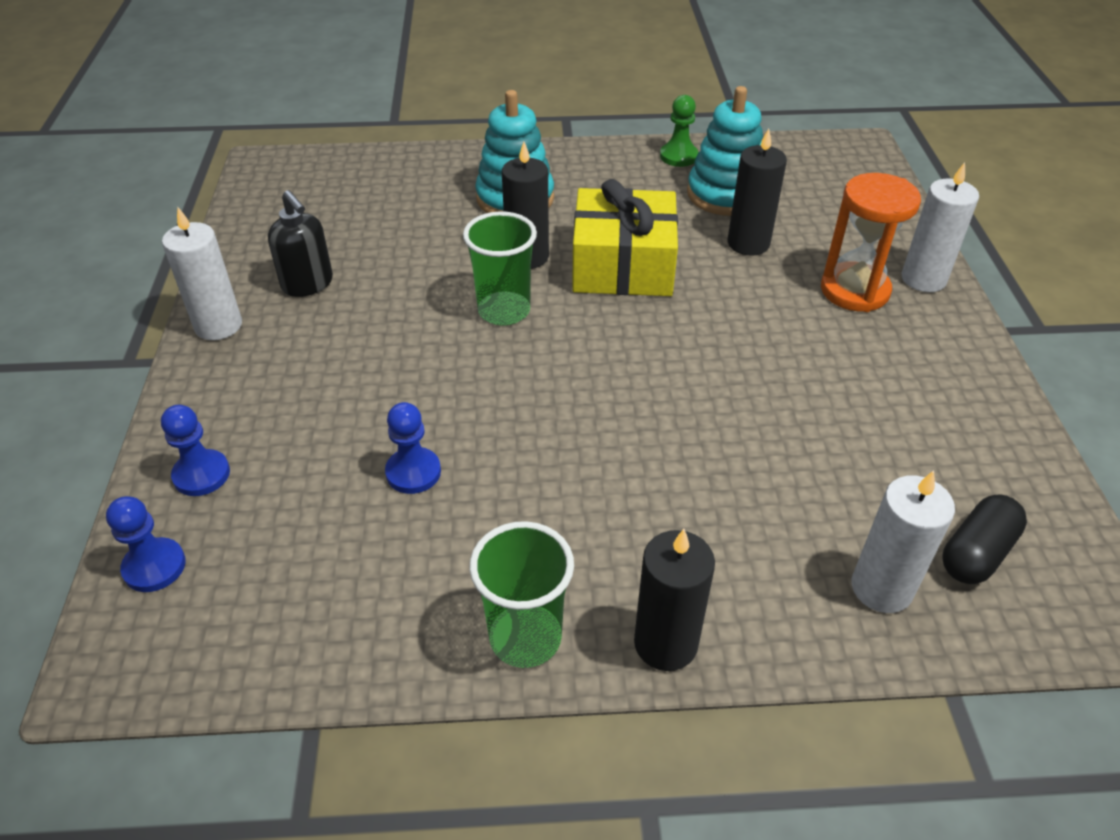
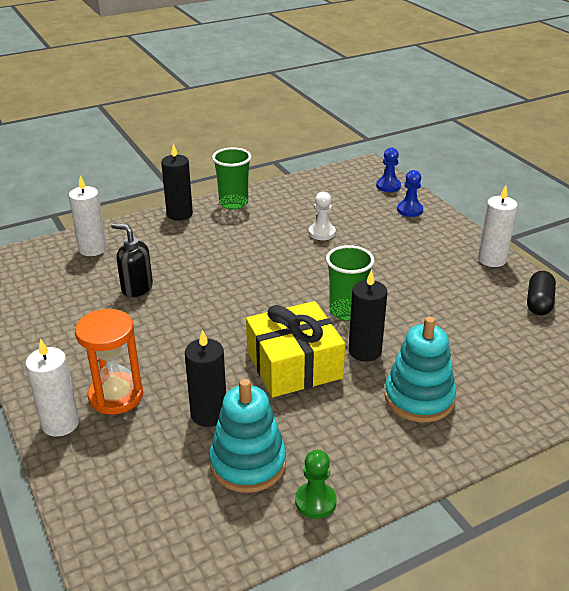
camera: 155 degrees right, 10 degrees down
black soap dispenser [268,190,333,297] -> black soap dispenser moved to [111,223,153,297]
blue pawn [385,402,441,494] -> white pawn [309,192,336,240]
black capsule [942,494,1027,584] -> black capsule moved to [527,271,556,315]

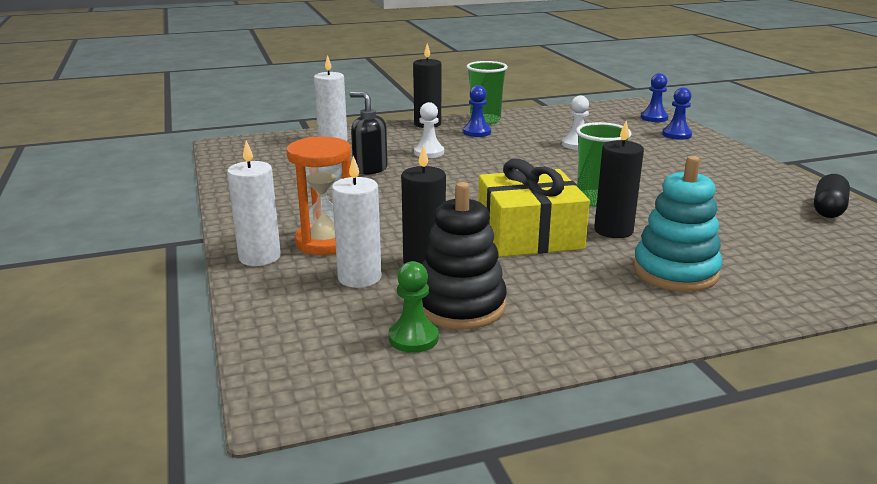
camera: 10 degrees right, 10 degrees down
turquoise stacking toy [209,379,286,493] -> black stacking toy [422,182,507,330]
green pawn [295,450,337,519] -> green pawn moved to [389,261,439,353]
white candle [478,185,518,267] -> white candle moved to [332,156,382,288]
none -> white pawn [414,102,444,158]
none -> blue pawn [463,85,491,137]

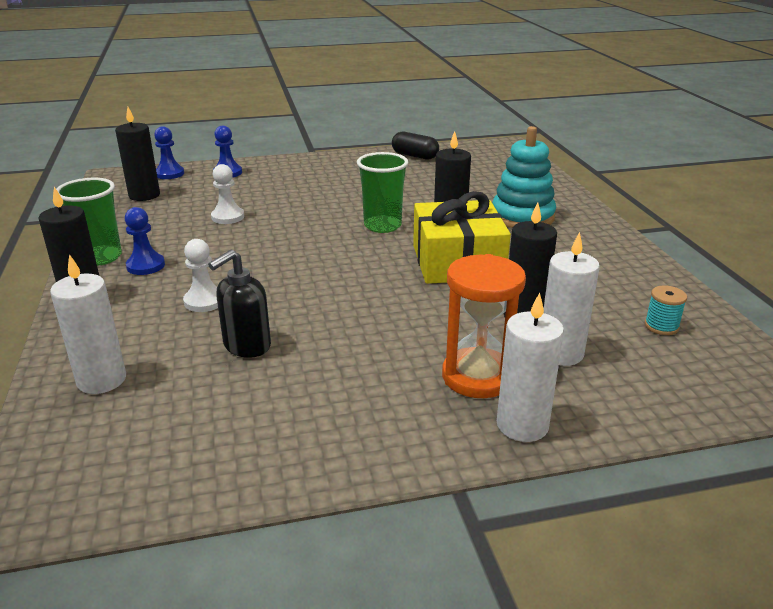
camera: 85 degrees left, 5 degrees up
green pawn [389,261,439,353] -> turquoise spool [645,286,687,335]
black stacking toy [422,182,507,330] -> none
none -> black candle [115,107,160,201]

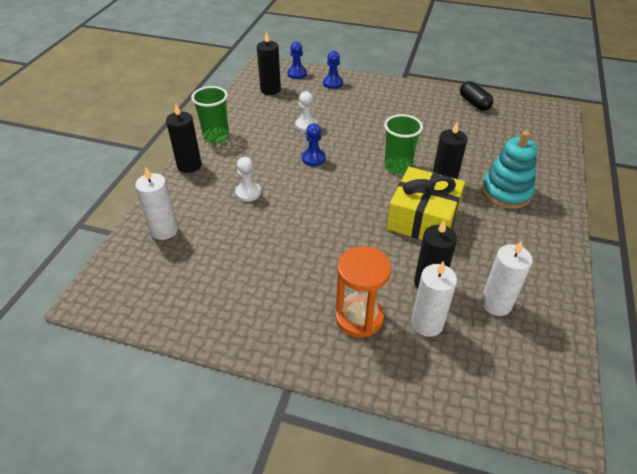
camera: 30 degrees right, 15 degrees up
blue pawn [125,207,165,275] -> blue pawn moved to [302,123,326,166]
black soap dispenser [208,250,271,358] -> none
white candle [497,293,564,442] -> white candle moved to [481,241,533,316]
turquoise spool [645,286,687,335] -> none

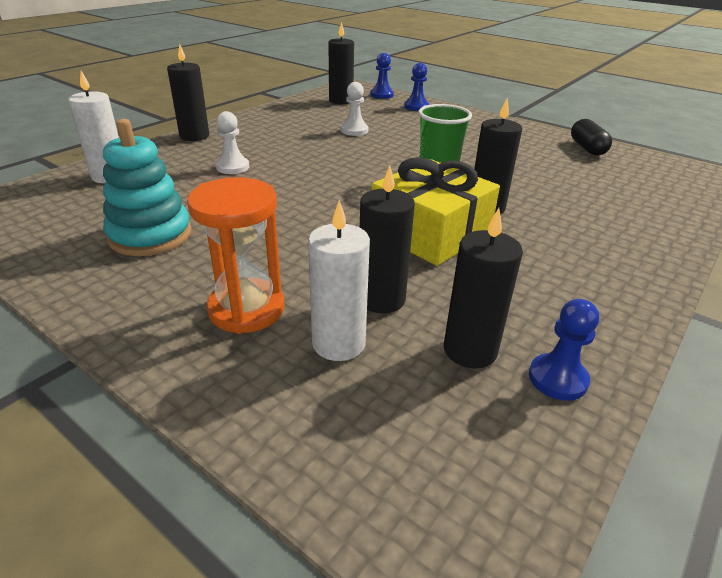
camera: 20 degrees right, 10 degrees down
green cup [191,86,229,143] -> none
blue pawn [302,123,326,166] -> blue pawn moved to [529,299,599,401]
turquoise stacking toy [481,131,537,209] -> turquoise stacking toy moved to [103,119,192,256]
white candle [481,241,533,316] -> black candle [444,208,523,368]

